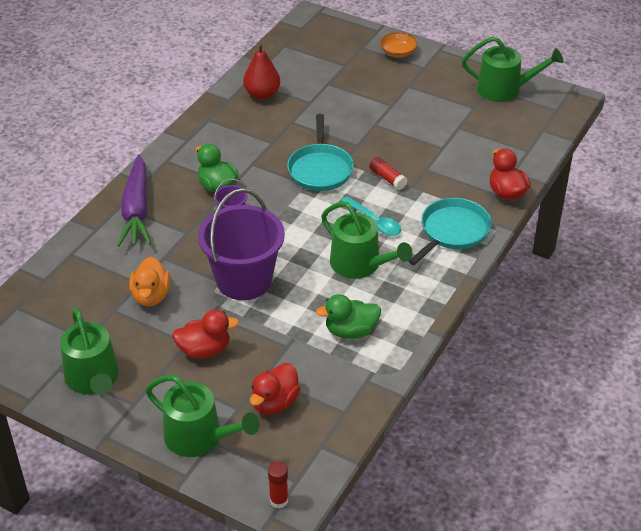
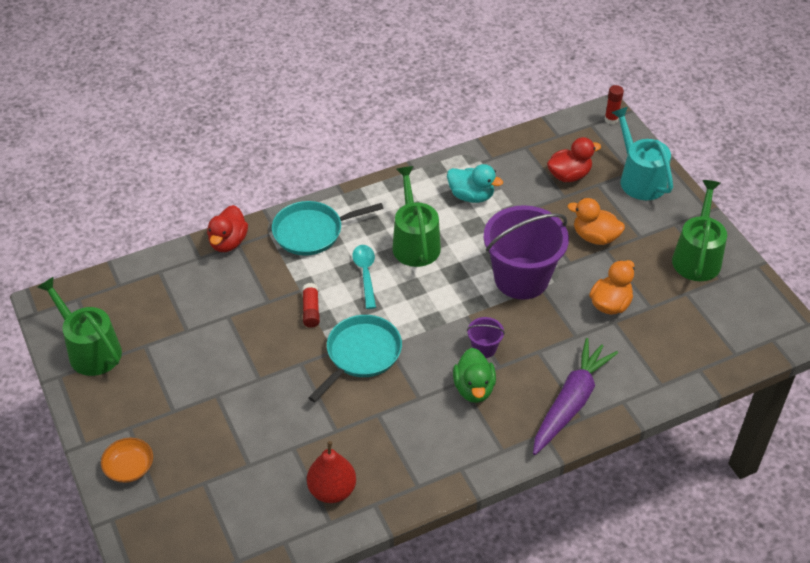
camera: 145 degrees left, 5 degrees up
green watering can [146,375,259,457] -> turquoise watering can [611,107,673,200]
red duck [172,310,239,359] -> orange duck [567,198,625,245]
green duck [316,294,381,339] -> turquoise duck [447,164,503,203]

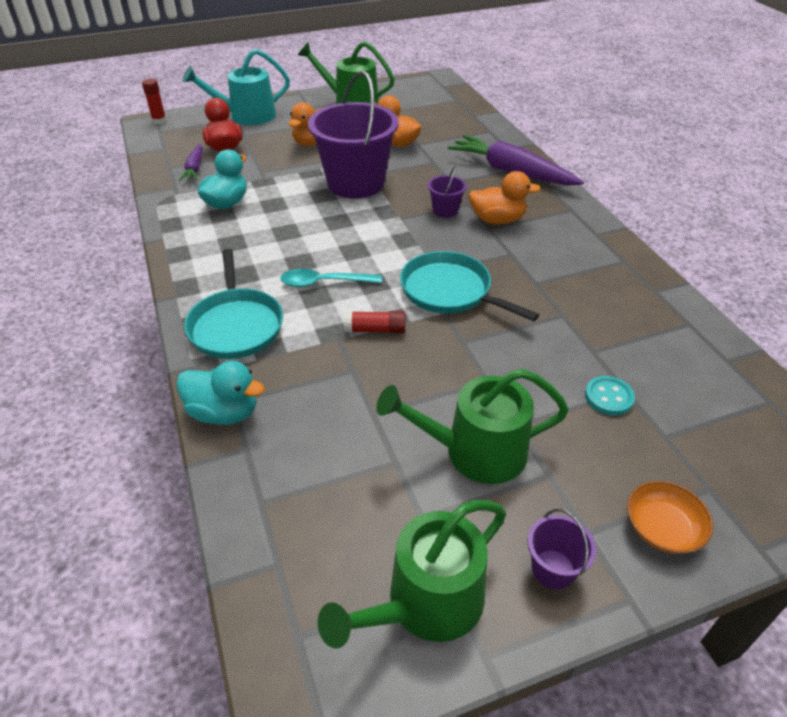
camera: 85 degrees left, 5 degrees down
red duck [207,205,248,252] -> turquoise duck [176,361,265,425]
red pear [307,441,356,503] -> none
green watering can [392,166,441,267] -> green watering can moved to [376,369,569,484]
green duck [453,348,496,403] -> orange duck [468,171,541,224]
none -> purple carrot [179,144,203,181]
none -> purple bucket [528,509,596,590]
none -> turquoise button [585,376,635,415]

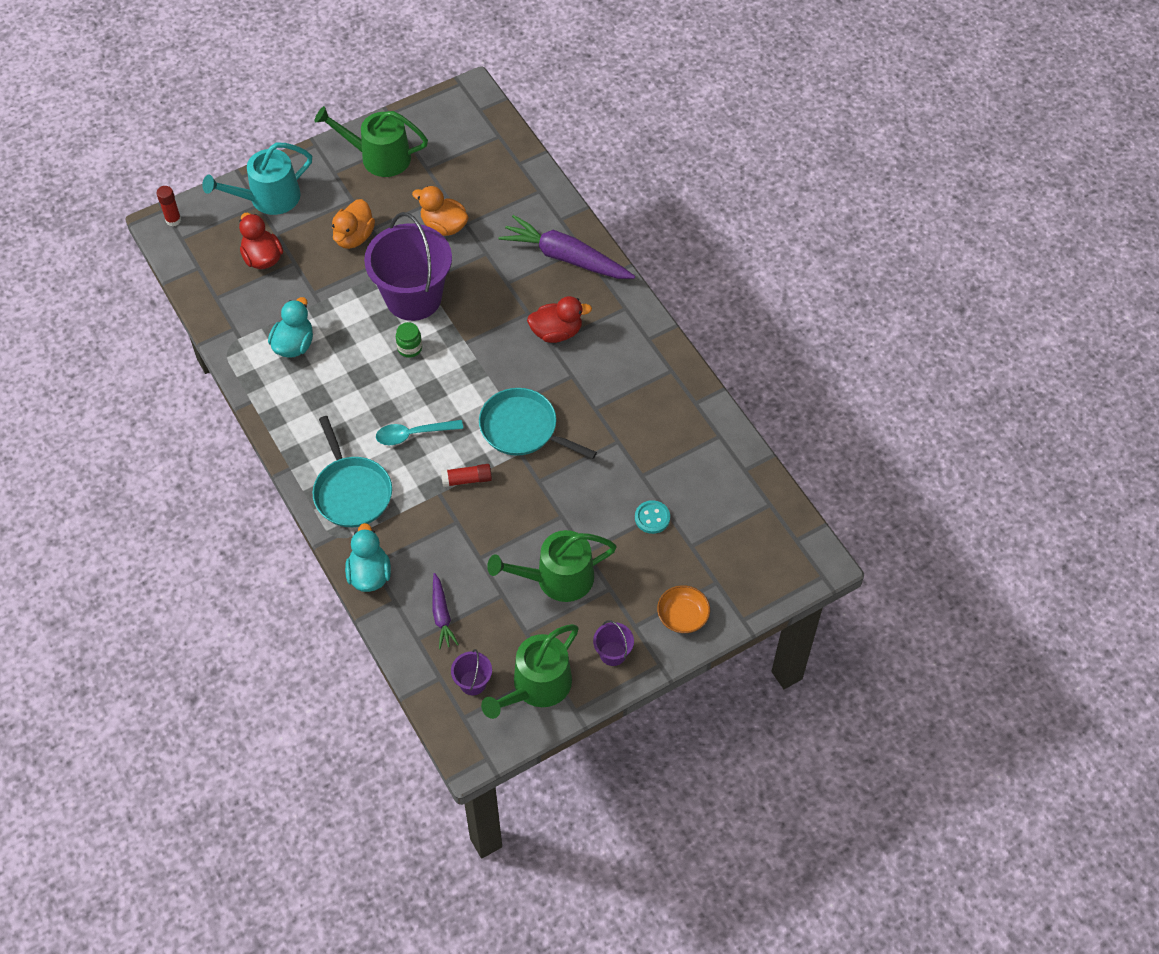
camera: 10 degrees left, 15 degrees up
turquoise duck [176,361,265,425] -> turquoise duck turned 105 degrees counterclockwise [345,523,391,592]
purple carrot [179,144,203,181] -> purple carrot moved to [433,573,459,649]
purple bucket [428,166,467,218] -> purple bucket moved to [451,649,492,695]
orange duck [468,171,541,224] -> red duck [527,296,592,343]
none -> green jar [396,322,422,358]

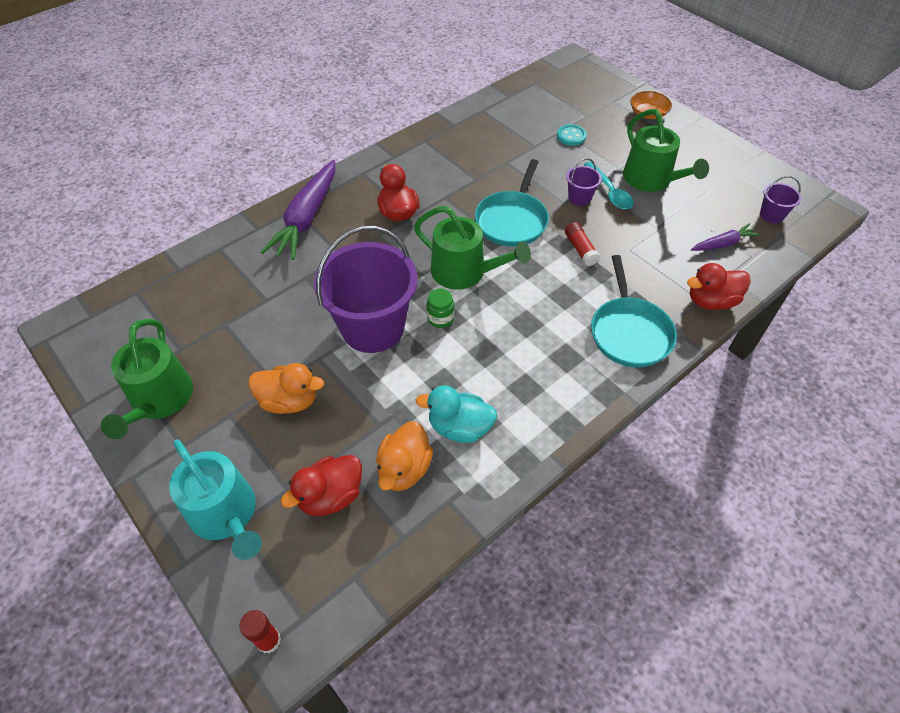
camera: 100 degrees left, 5 degrees down
turquoise pan [312,416,392,527] -> turquoise pan turned 120 degrees clockwise [591,255,677,367]
turquoise duck [345,523,391,592] -> red duck [687,263,751,310]
turquoise spoon [376,420,463,445] -> turquoise spoon moved to [584,162,634,210]
orange duck [412,186,469,236] -> orange duck moved to [376,421,433,491]
green watering can [481,624,579,719] -> green watering can moved to [414,206,531,290]
purple bucket [593,620,634,666] -> purple bucket moved to [566,158,602,206]

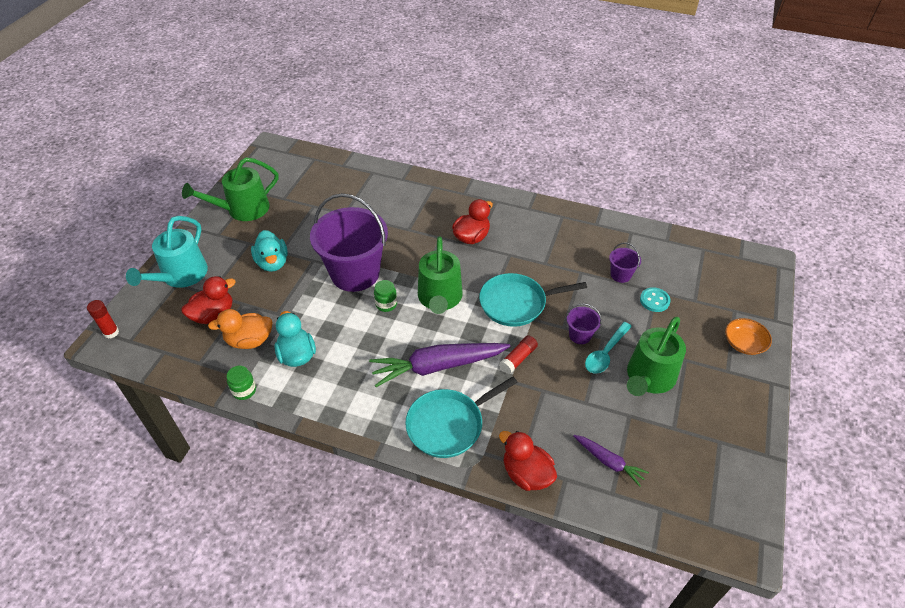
camera: 60 degrees right, 5 degrees down
orange duck [249,363,324,414] -> turquoise duck [251,230,288,272]
purple carrot [261,160,335,260] -> purple carrot moved to [369,343,510,387]
red duck [281,455,362,516] -> red duck turned 120 degrees clockwise [181,276,235,324]
purple bucket [760,176,801,223] -> purple bucket moved to [609,242,641,283]
none -> green jar [227,366,256,400]

